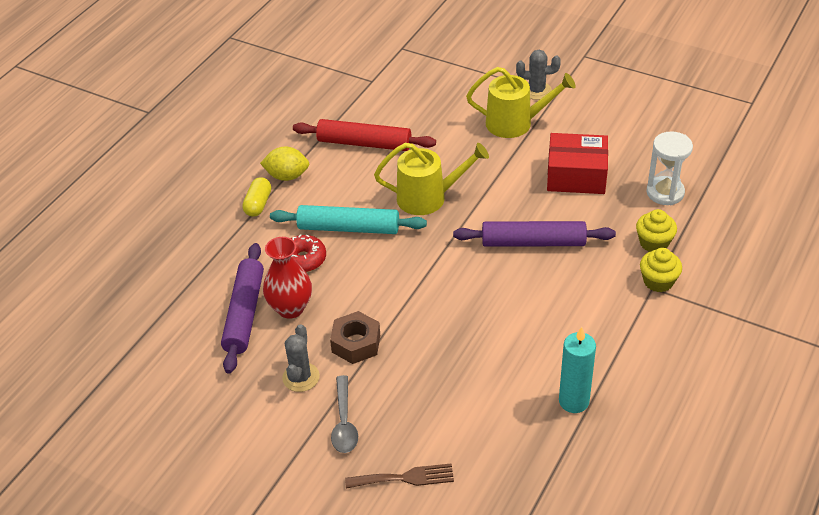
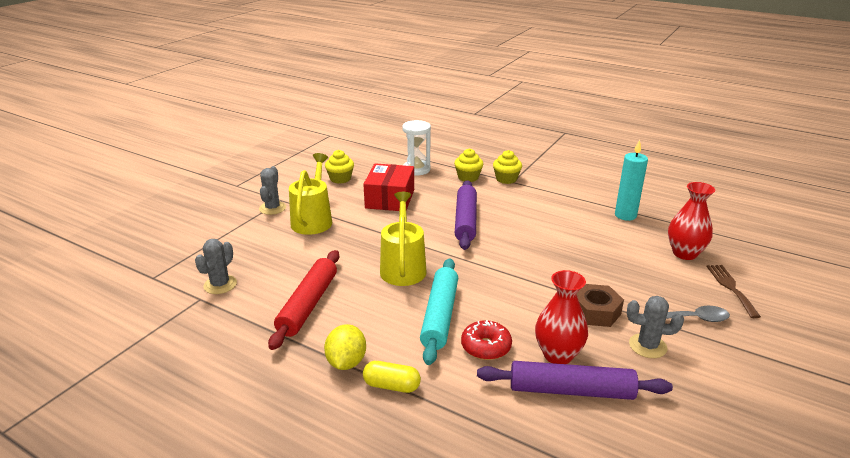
camera: 90 degrees left, 15 degrees down
none -> grey cactus [195,239,237,294]
none -> yellow cupcake [325,150,354,184]
none -> red vase [668,182,715,260]

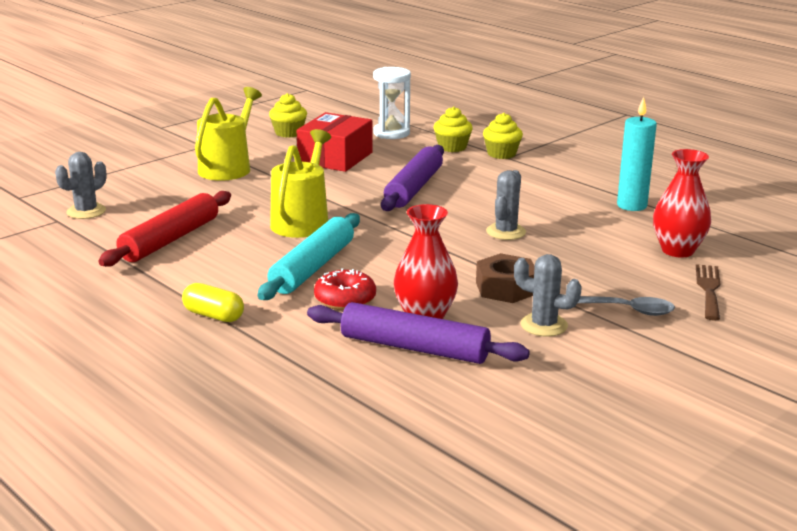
camera: 15 degrees right, 5 degrees down
grey cactus [259,166,286,215] -> grey cactus moved to [486,170,526,240]
yellow lemon [324,324,366,370] -> none

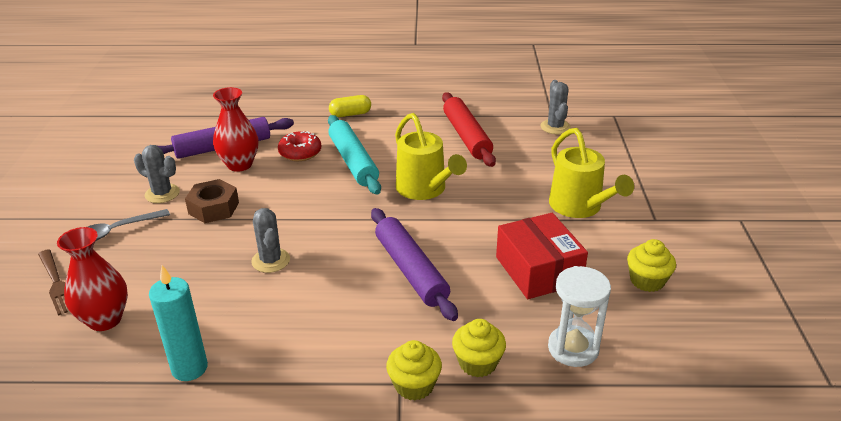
camera: 135 degrees right, 10 degrees up
grey cactus [514,254,582,337] -> grey cactus turned 45 degrees clockwise [134,145,180,203]

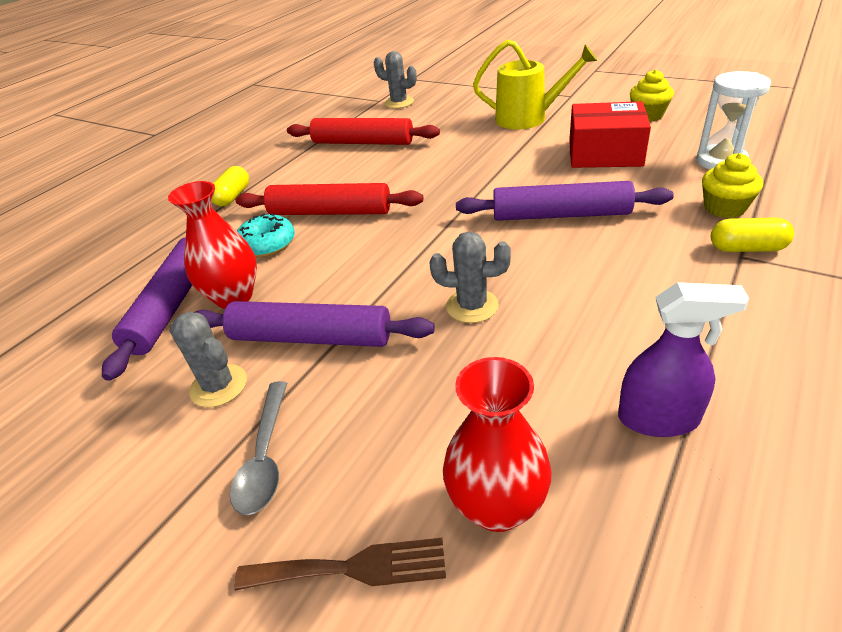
camera: 55 degrees left, 5 degrees up
grey cactus [134,145,180,203] -> grey cactus turned 75 degrees clockwise [170,311,247,407]
turquoise candle [149,265,208,381] -> purple spray bottle [618,282,749,437]
brown nut [185,179,239,223] -> purple rolling pin [195,301,435,347]
red donut [278,131,321,161] -> turquoise donut [237,213,295,257]
turquoise rolling pin [328,115,381,194] -> red rolling pin [236,183,423,215]
yellow cupcake [386,340,442,401] -> yellow capsule [711,218,794,252]
yellow watering can [395,113,467,200] -> none

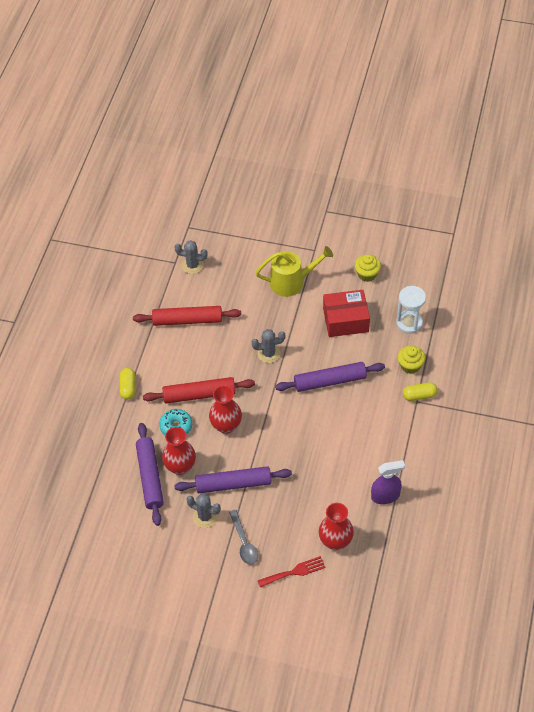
camera: 20 degrees left, 15 degrees up
brown fork [234,538,446,591] -> red fork [258,556,326,588]
grey cactus [429,232,511,323] -> grey cactus moved to [251,329,285,363]
none -> red vase [209,385,242,434]

